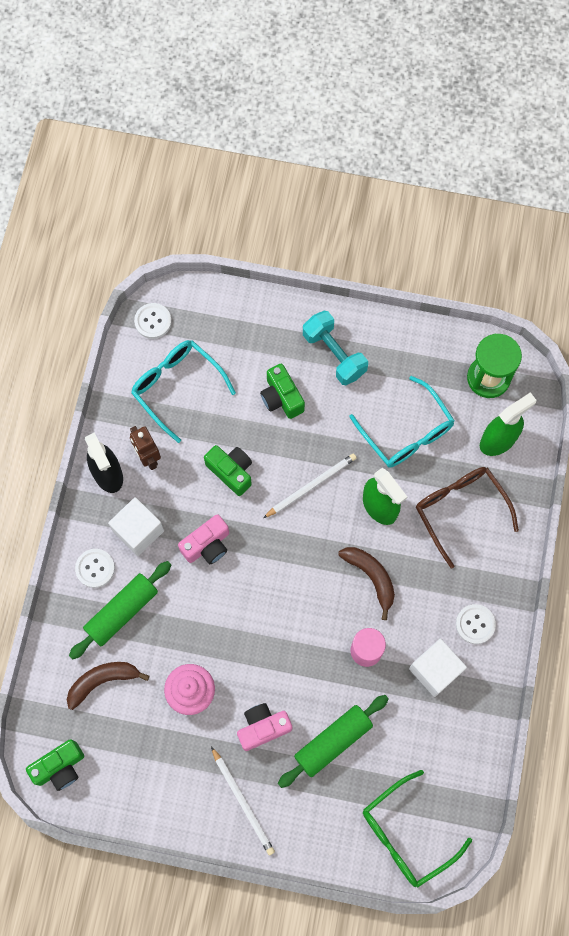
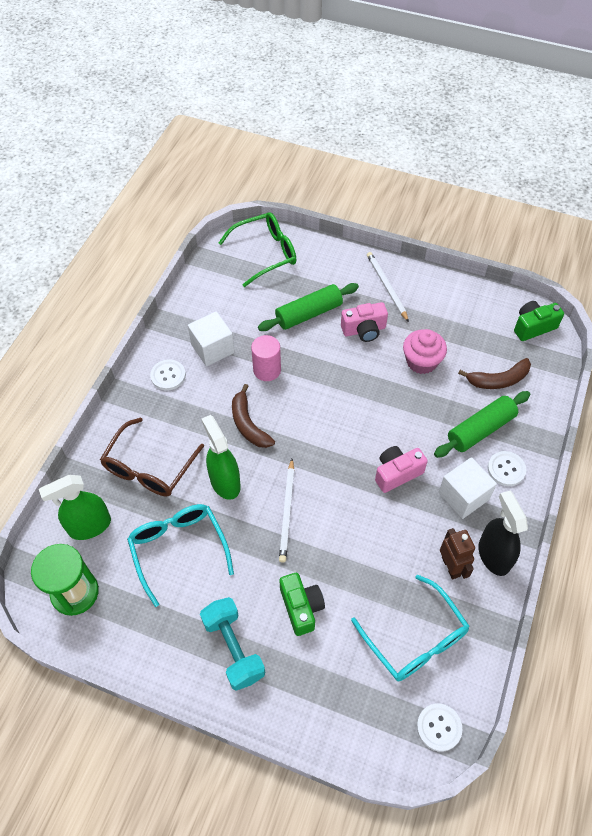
camera: 170 degrees left, 15 degrees down
green camera [204,445,252,496] -> none
white pencil [263,453,357,518] -> white pencil turned 60 degrees counterclockwise [279,459,294,563]
brown glasses [416,467,519,568] -> brown glasses turned 45 degrees clockwise [100,417,204,496]

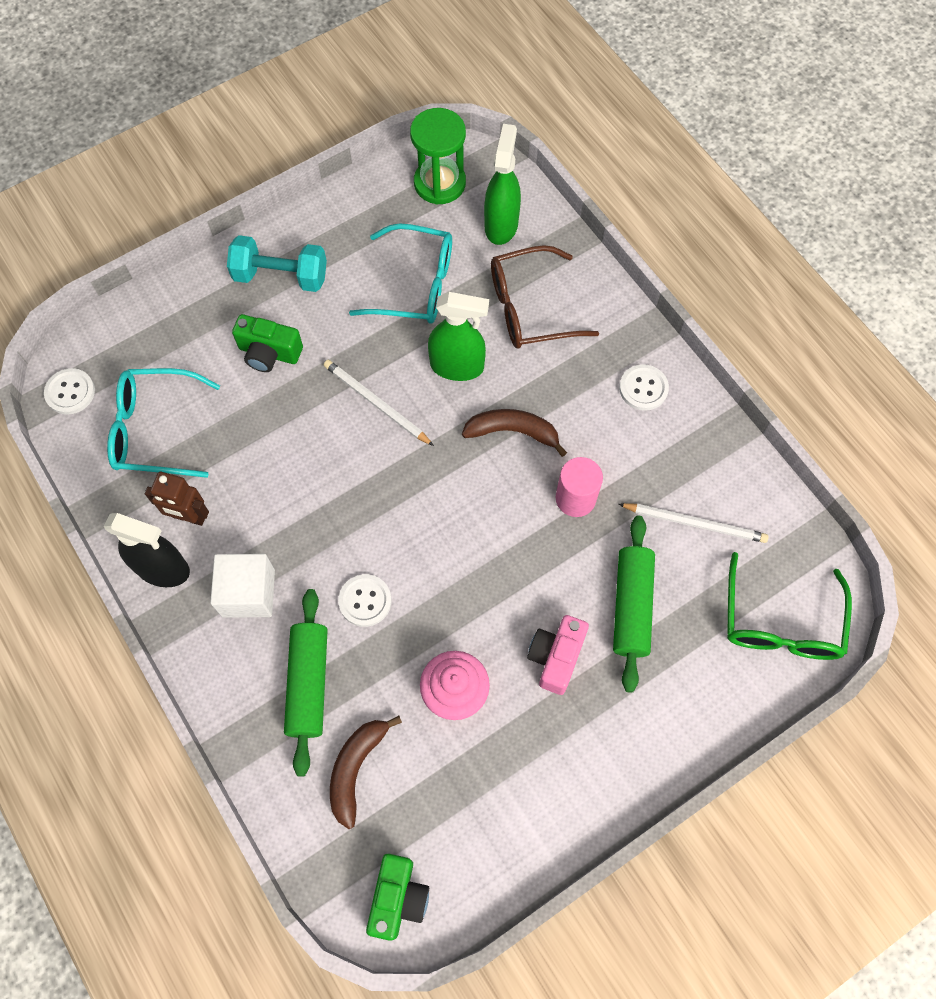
camera: 125 degrees right, 10 degrees up
brown glasses [100,417,204,496] -> brown glasses turned 75 degrees counterclockwise [491,245,599,348]
white cube [188,311,235,366] -> none
white pencil [367,252,409,322] -> white pencil moved to [619,503,768,543]
pink camera [375,446,428,493] -> none
white button [488,451,526,486] -> white button moved to [338,574,392,627]

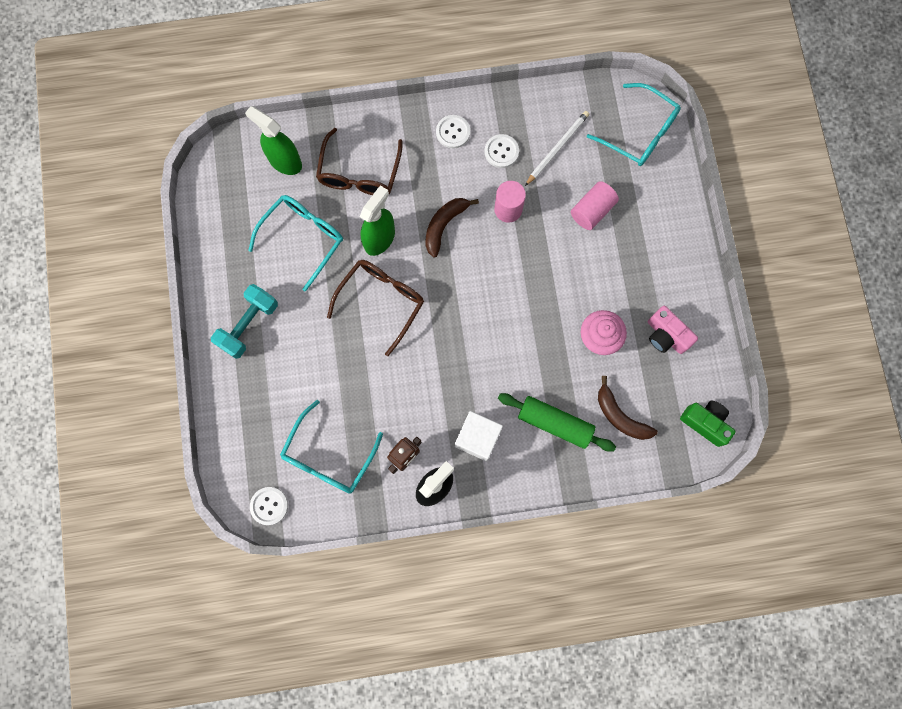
camera: 65 degrees left, 10 degrees up
green camera [232,314,303,372] -> none
white pencil [324,360,434,446] -> brown glasses [327,260,424,356]
white button [338,574,392,627] -> white button moved to [485,134,519,168]
green hourglass [410,108,466,205] -> none
pink camera [527,615,589,695] -> pink camera moved to [648,306,698,354]
green rolling pin [613,516,655,693] -> pink cylinder [571,181,619,230]
green glasses [727,552,852,660] -> turquoise glasses [587,83,681,166]

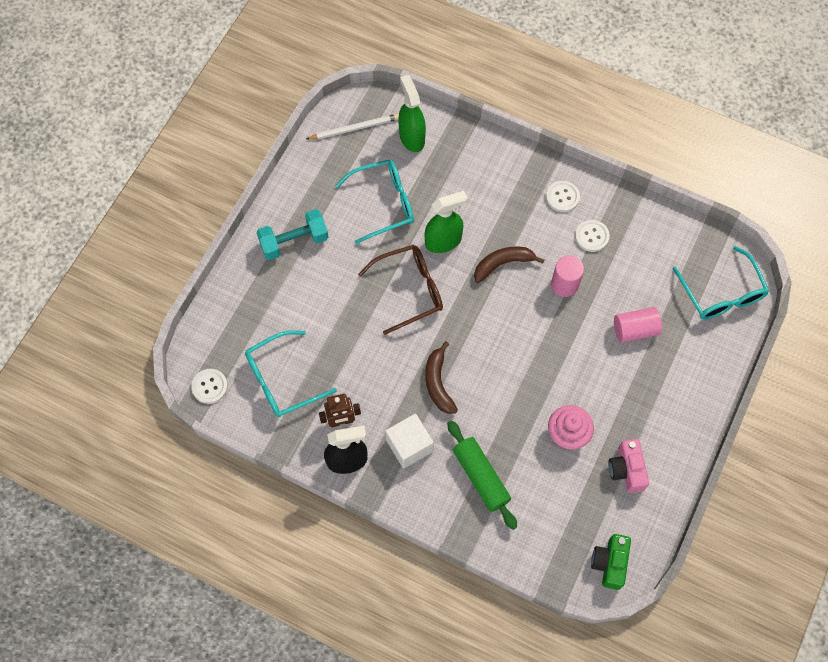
camera: 35 degrees right, 10 degrees down
brown glasses [316,128,403,195] -> none
white pencil [525,111,589,186] -> white pencil moved to [306,114,399,140]
brown banana [598,376,658,440] -> brown banana moved to [425,341,458,414]
green camera [680,400,736,447] -> green camera turned 150 degrees counterclockwise [591,534,631,590]

